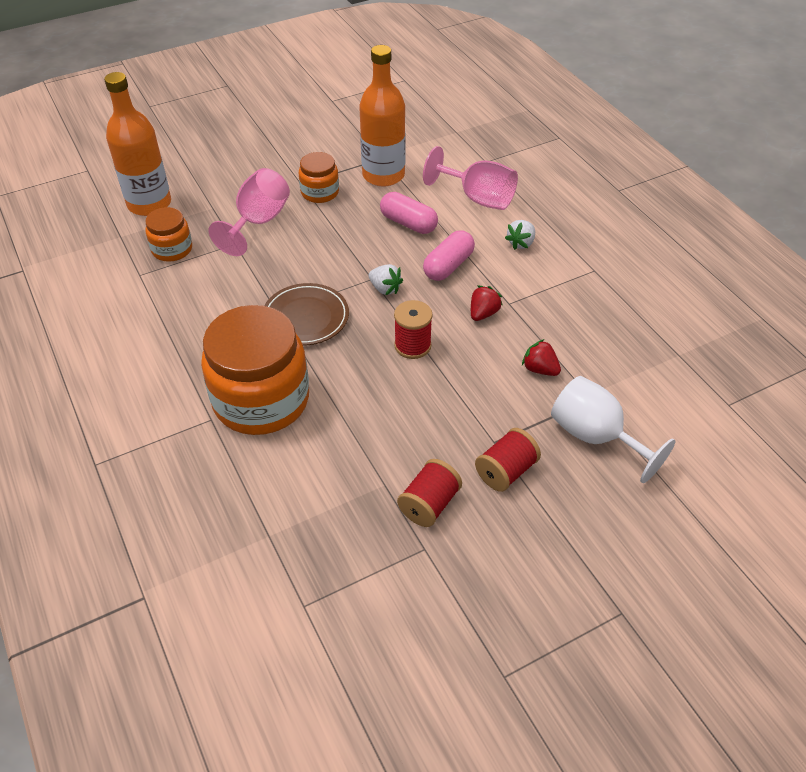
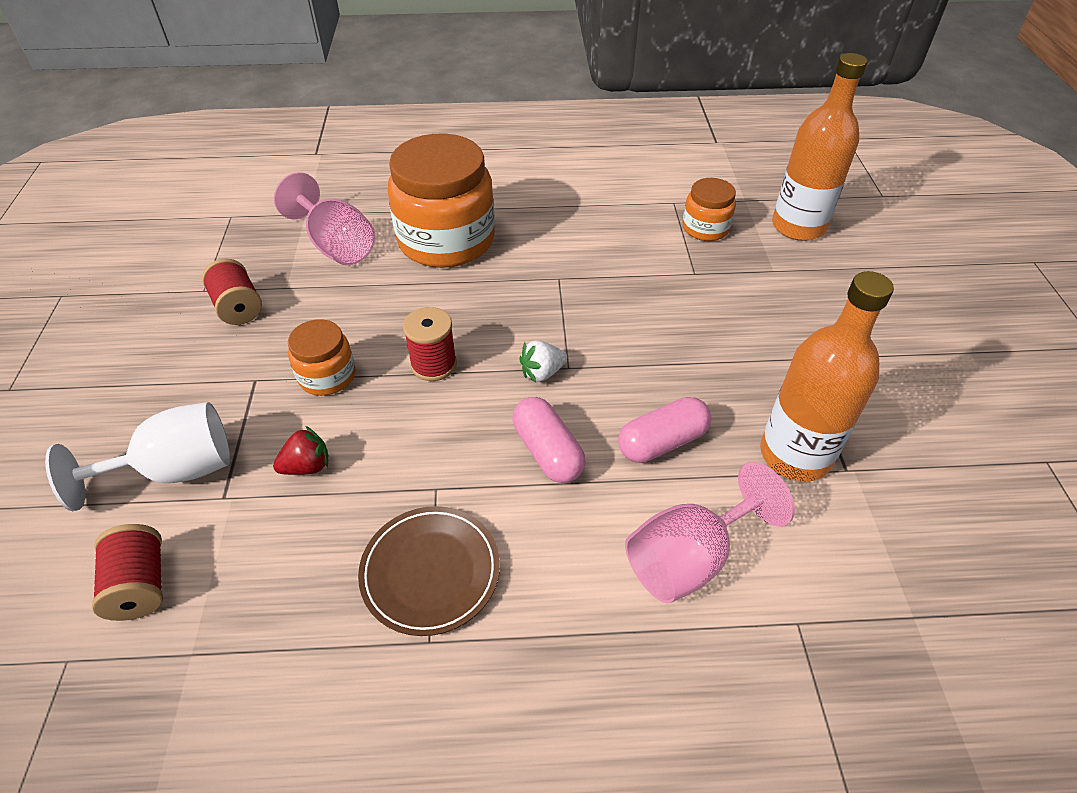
camera: 115 degrees right, 0 degrees up
pink goblet [209,168,290,256] -> pink goblet moved to [274,172,375,265]
brown plate [264,283,349,346] -> brown plate moved to [358,506,500,636]
orange jar [299,152,339,203] -> orange jar moved to [288,319,356,396]
red strawberry [471,286,503,321] -> none
red spool [475,428,541,492] -> red spool moved to [92,524,163,621]
white strawberry [505,220,535,250] -> none

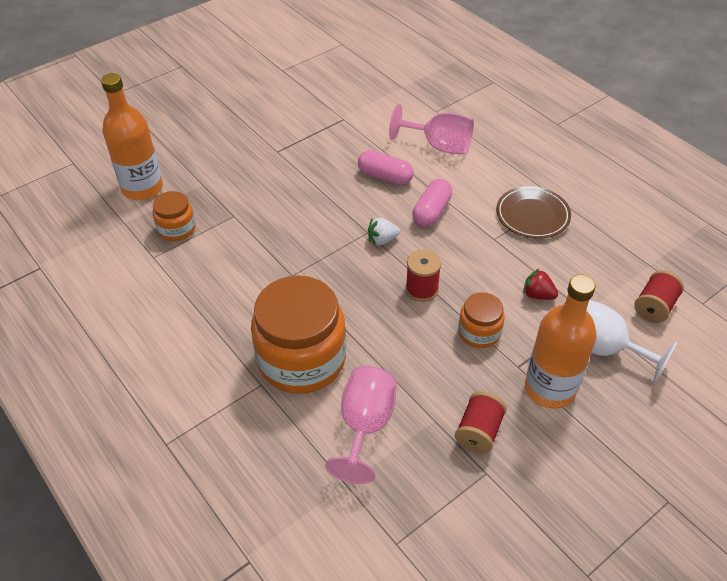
camera: 125 degrees left, 0 degrees up
white strawberry [519,340,567,383] -> white strawberry turned 135 degrees clockwise [368,218,400,246]
orange bottle [760,271,894,482] -> orange bottle moved to [525,274,596,409]

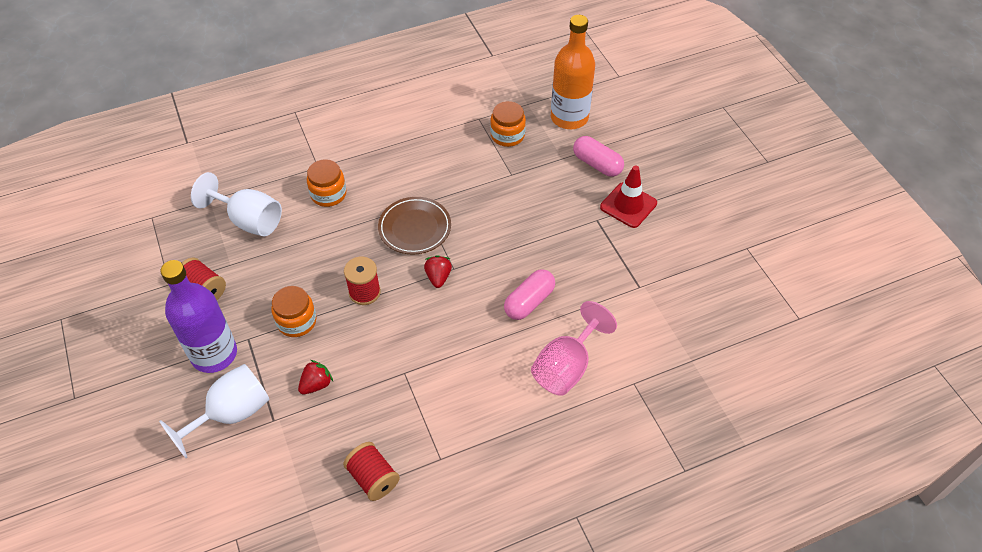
camera: 105 degrees right, 5 degrees up
orange jar [251,275,346,394] -> orange jar [307,159,347,207], size x0.50
pink goblet [325,366,397,484] -> white goblet [191,172,282,237]
white strawberry [368,218,400,246] -> red strawberry [424,255,452,288]
pink capsule [412,179,452,227] -> pink capsule moved to [573,136,624,177]
brown plate [496,186,571,239] -> brown plate moved to [378,197,451,255]
orange bottle [525,274,596,409] -> purple bottle [160,260,237,373]
red spool [634,270,684,323] -> red spool moved to [343,442,400,501]
none -> red traffic cone [600,166,657,228]

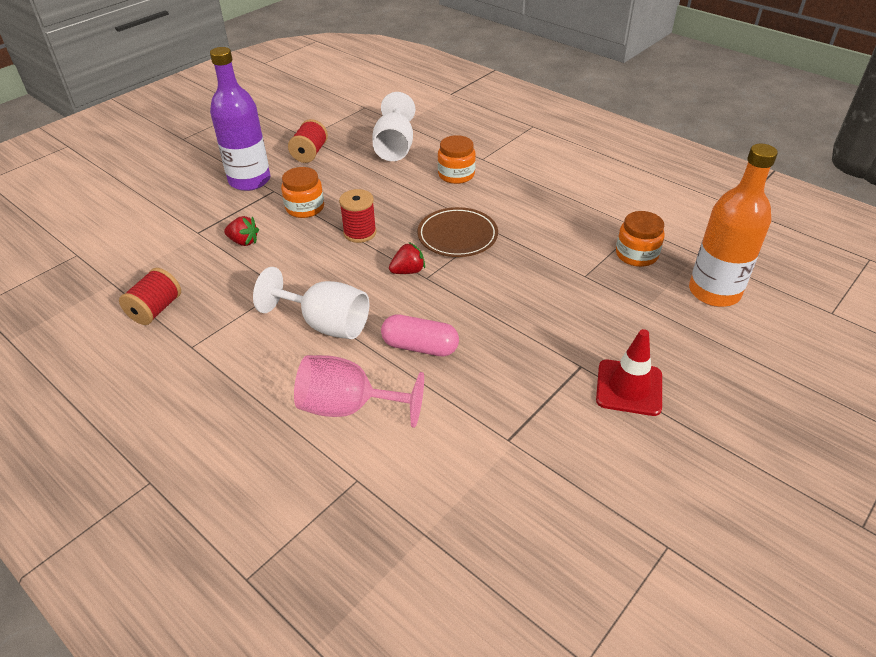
camera: 65 degrees right, 10 degrees down
white goblet [159,364,270,458] -> white goblet moved to [253,267,369,339]
pink capsule [573,136,624,177] -> none

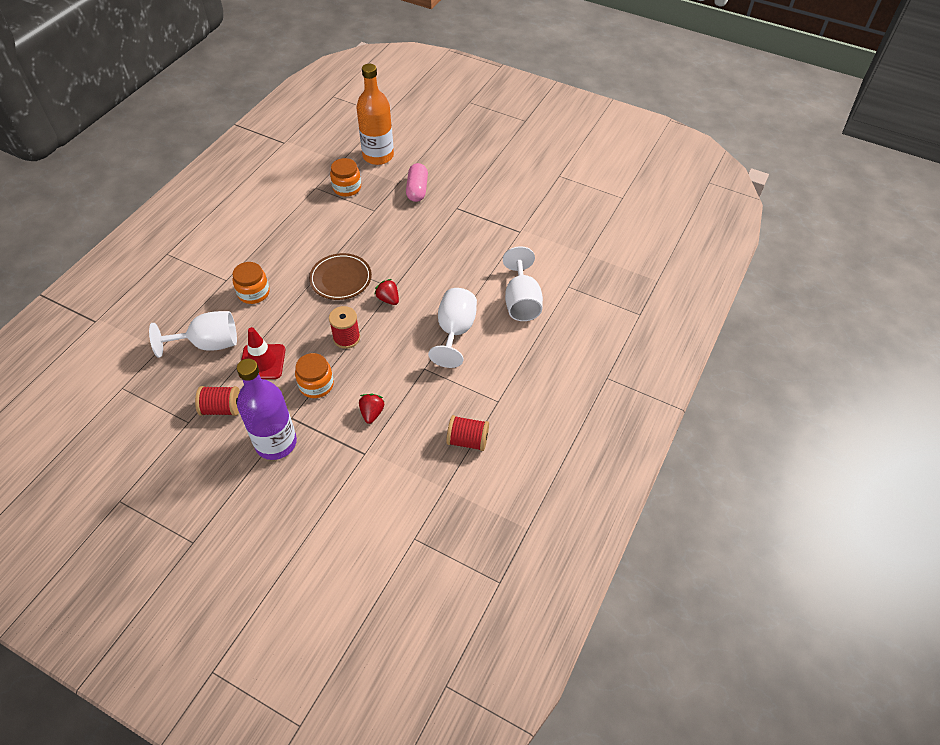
camera: 105 degrees left, 10 degrees up
pink goblet [294,355,424,428] -> white goblet [503,246,543,321]
pink capsule [381,314,459,356] -> pink capsule moved to [406,163,428,202]
red traffic cone [596,329,662,416] -> red traffic cone moved to [241,327,285,379]

